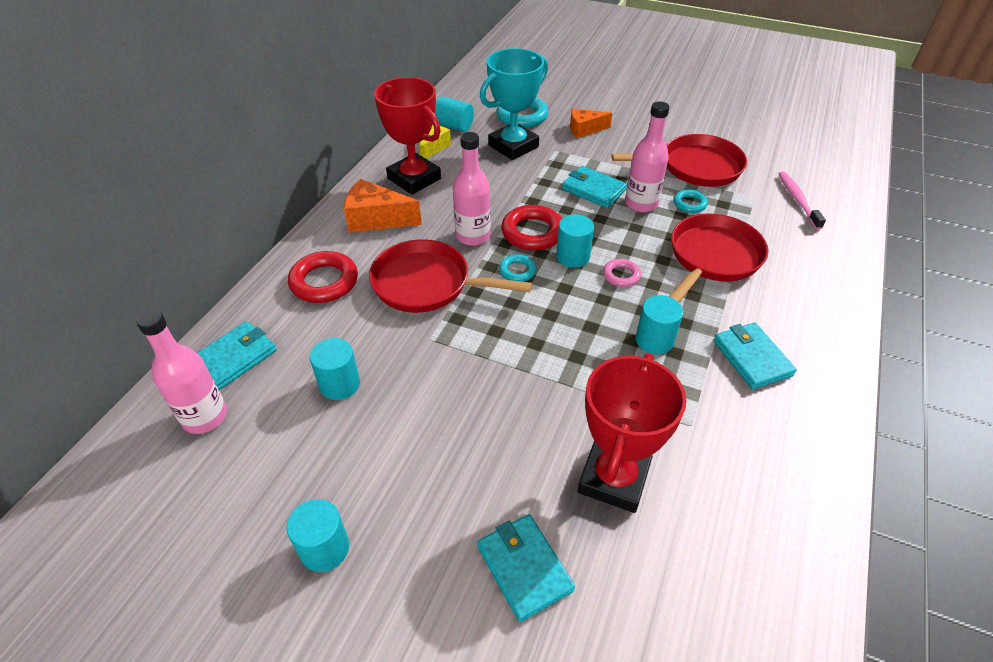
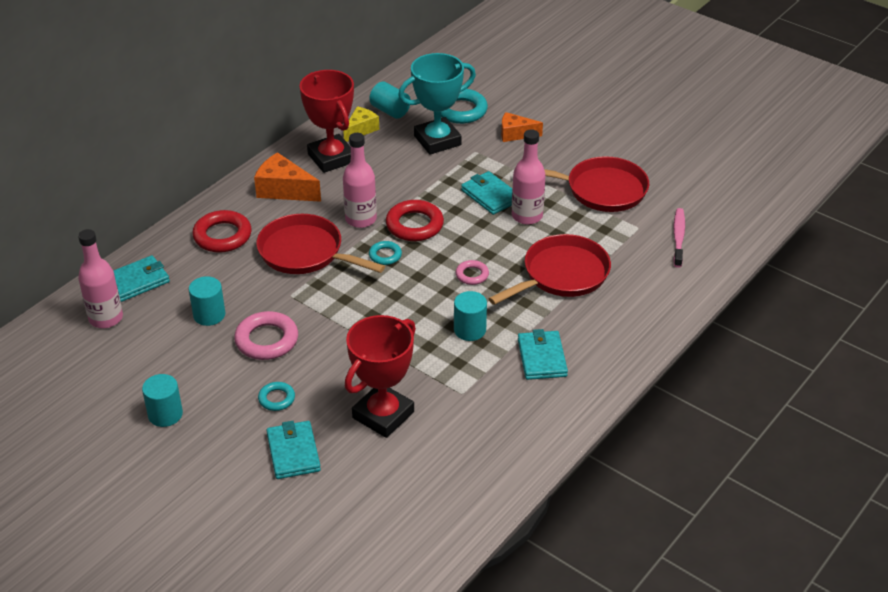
camera: 15 degrees right, 5 degrees down
turquoise cylinder [556,214,594,268] -> none
turquoise ring [673,189,708,213] -> turquoise ring moved to [258,382,295,411]
none -> pink ring [234,311,298,360]

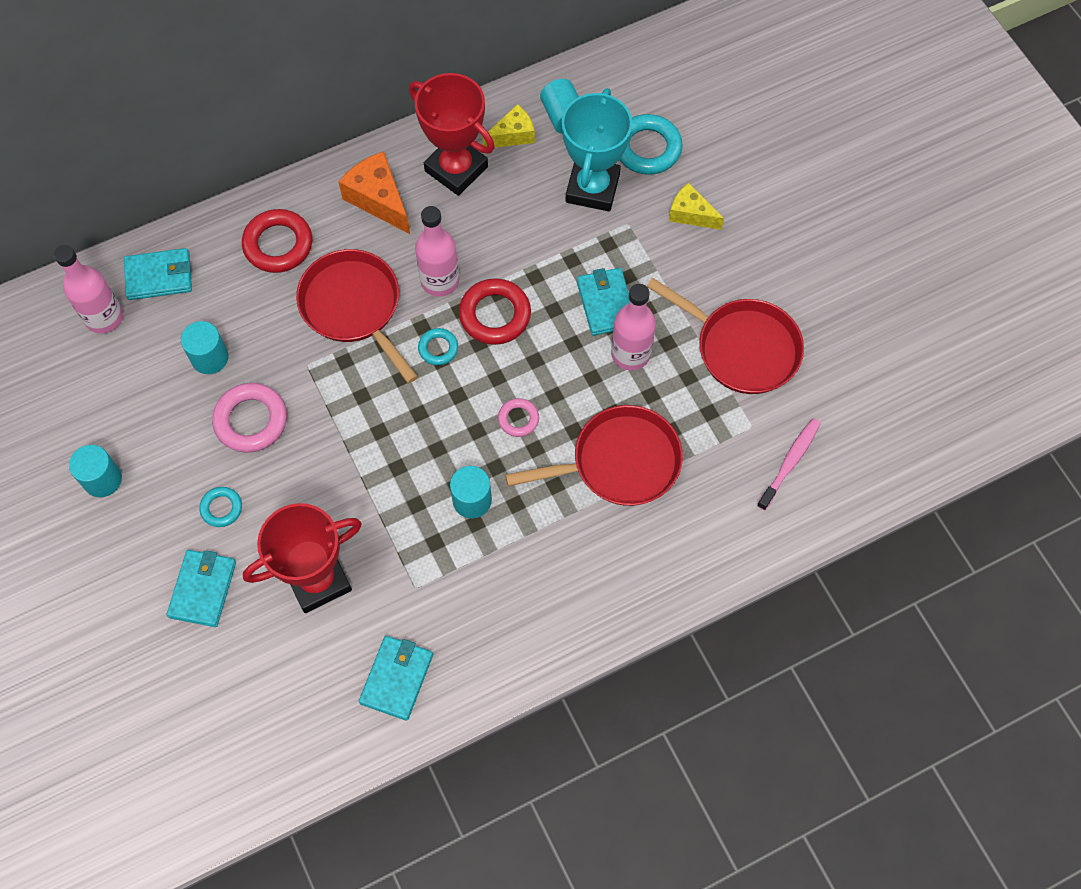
camera: 25 degrees right, 25 degrees up
red trophy [300,70,354,173] -> red trophy turned 45 degrees counterclockwise [409,73,495,196]
turquoise trophy [398,53,476,155] -> turquoise trophy turned 75 degrees counterclockwise [562,88,632,211]
orange cheese [501,112,543,142] -> yellow cheese [669,183,724,230]
turquoise wallet [518,329,568,380] -> turquoise wallet moved to [359,636,433,721]

